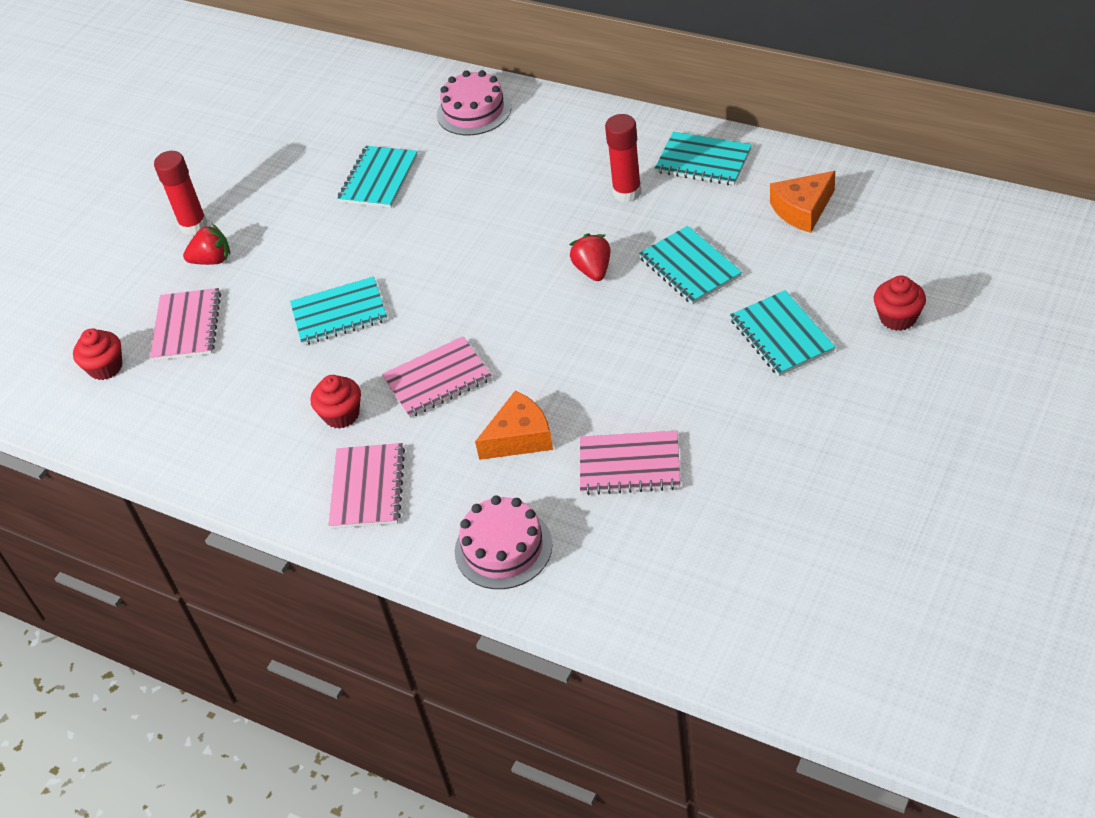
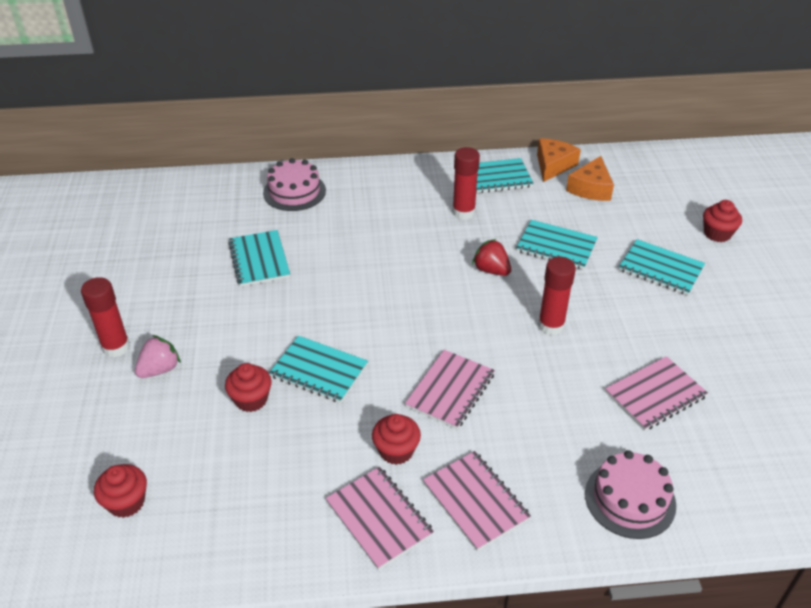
camera: 40 degrees left, 5 degrees down
pink notebook [150,288,221,361] -> pink notebook moved to [326,467,434,570]
red strawberry [183,224,230,265] -> pink strawberry [135,335,181,378]
turquoise notebook [290,277,387,345] -> turquoise notebook turned 75 degrees clockwise [269,336,368,403]
orange cheese [475,390,553,460] -> orange cheese moved to [537,138,581,182]
none -> red cupcake [225,363,272,412]
none -> red glue stick [538,257,576,336]

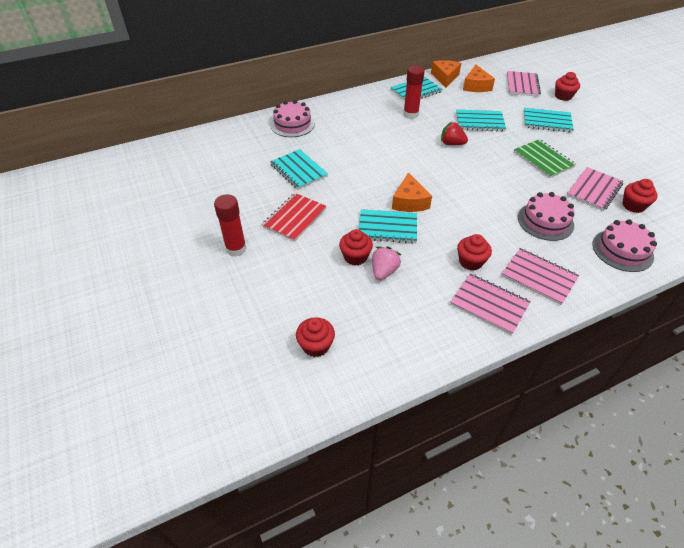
camera: 20 degrees left, 5 degrees up
pink strawberry [135,335,181,378] -> pink strawberry moved to [372,246,401,280]
pink notebook [405,350,495,429] -> pink notebook moved to [507,71,541,97]
red glue stick [538,257,576,336] -> none
none -> red notebook [262,193,327,242]
none -> orange cheese [392,172,432,212]
none -> green notebook [514,139,576,178]
none -> pink cake [518,192,575,241]
none -> red cupcake [623,179,658,213]

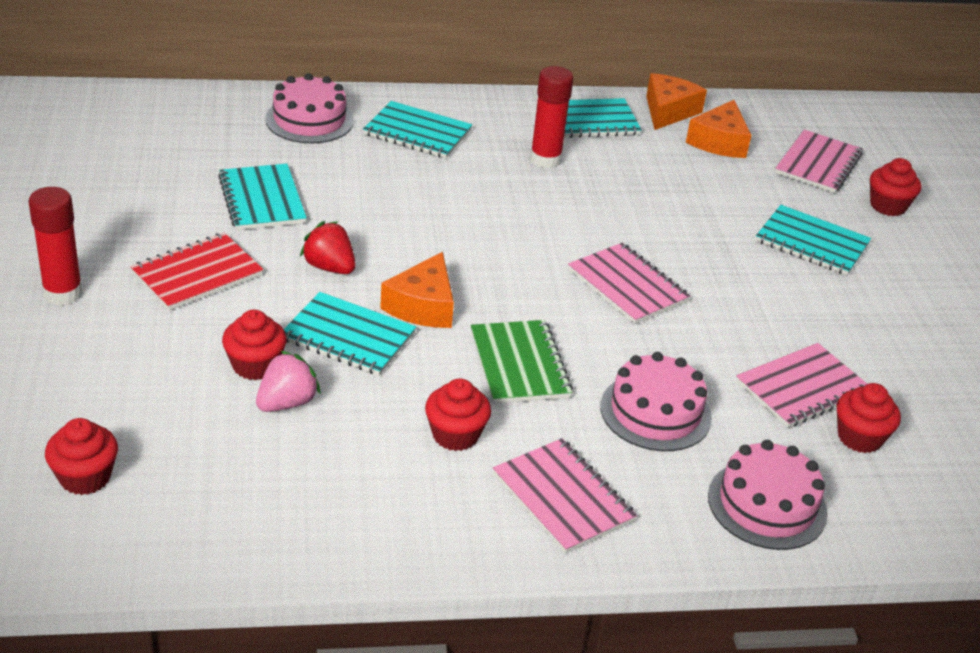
camera: 15 degrees right, 10 degrees down
red strawberry [441,122,468,145] -> red strawberry moved to [300,221,356,274]
pink notebook [450,273,531,335] -> pink notebook moved to [568,243,690,324]
turquoise notebook [456,110,506,132] -> turquoise notebook moved to [363,101,472,158]
green notebook [514,139,576,178] -> green notebook moved to [471,320,573,403]

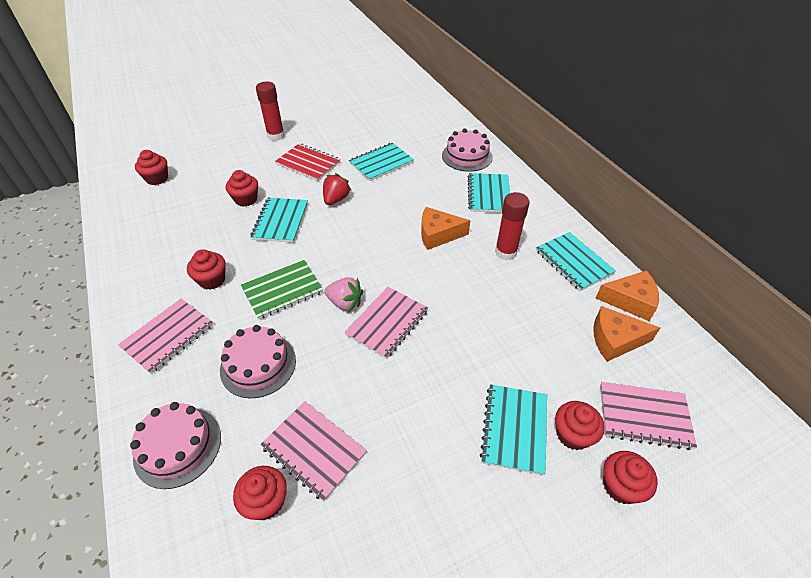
camera: 75 degrees right, 10 degrees up
pink strawberry [256,351,321,412] -> pink strawberry moved to [324,277,363,312]
orange cheese [380,252,454,328] -> orange cheese moved to [421,207,470,250]
none -> red cupcake [555,401,605,450]

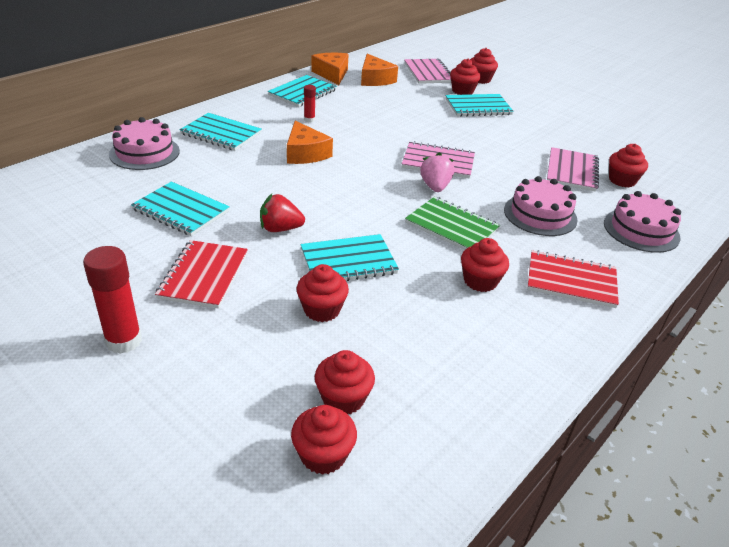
camera: 115 degrees left, 10 degrees down
pink notebook [118,299,213,374] -> red notebook [527,250,619,308]
turquoise notebook [468,173,510,213] -> turquoise notebook turned 45 degrees clockwise [180,113,261,151]
red glue stick [495,192,529,260] -> red glue stick [304,85,316,122], size x0.53
none -> red cupcake [315,350,375,414]

